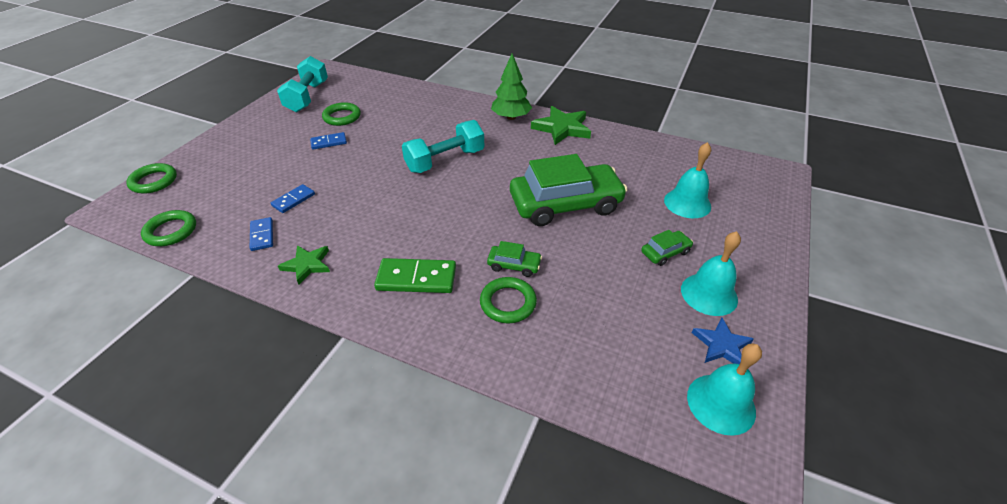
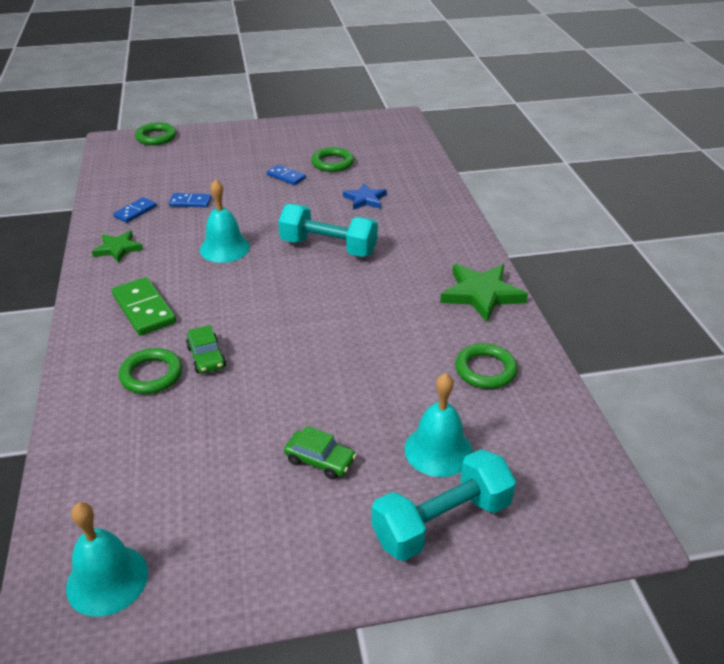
camera: 55 degrees right, 5 degrees down
green ring [141,210,196,246] -> green ring moved to [455,343,518,389]
turquoise dumbbell [277,56,328,112] -> turquoise dumbbell moved to [371,449,516,561]
green tree [491,54,532,120] -> none
green car [510,154,627,226] -> none
turquoise bell [681,231,741,316] -> turquoise bell moved to [200,179,250,263]
blue star [692,318,754,364] -> blue star moved to [343,183,387,210]

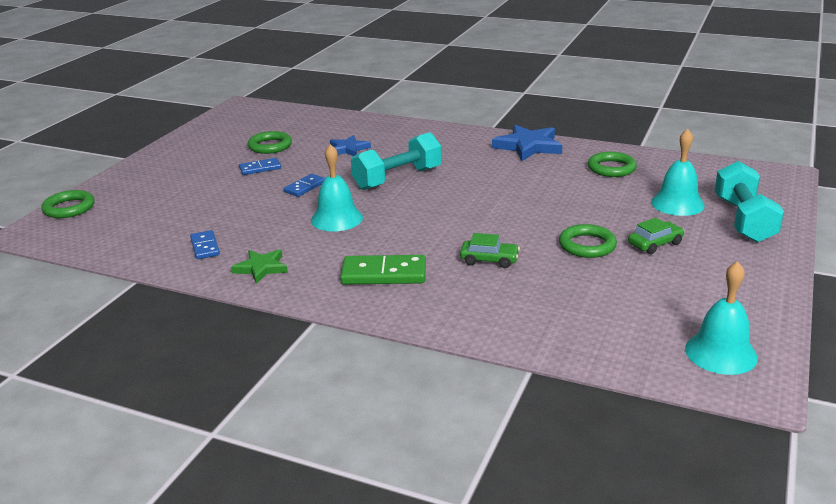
camera: 55 degrees left, 10 degrees down
green ring [119,348,182,394] -> green ring moved to [559,224,617,258]
blue domino [169,193,211,208] -> blue domino moved to [283,174,325,197]
green star [440,264,528,322] -> blue star [492,125,563,161]

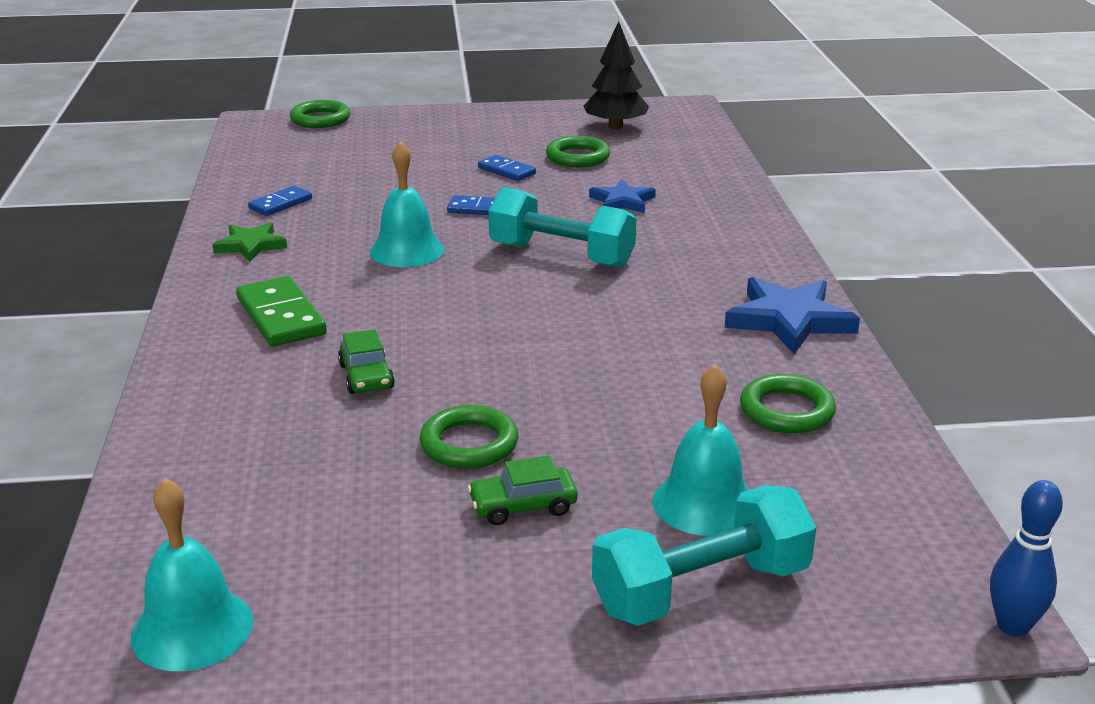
camera: 60 degrees right, 0 degrees up
green car [628,218,684,254] -> green car turned 135 degrees clockwise [468,456,578,525]
none -> black tree [583,21,649,129]
none -> blue bowling pin [990,480,1063,637]

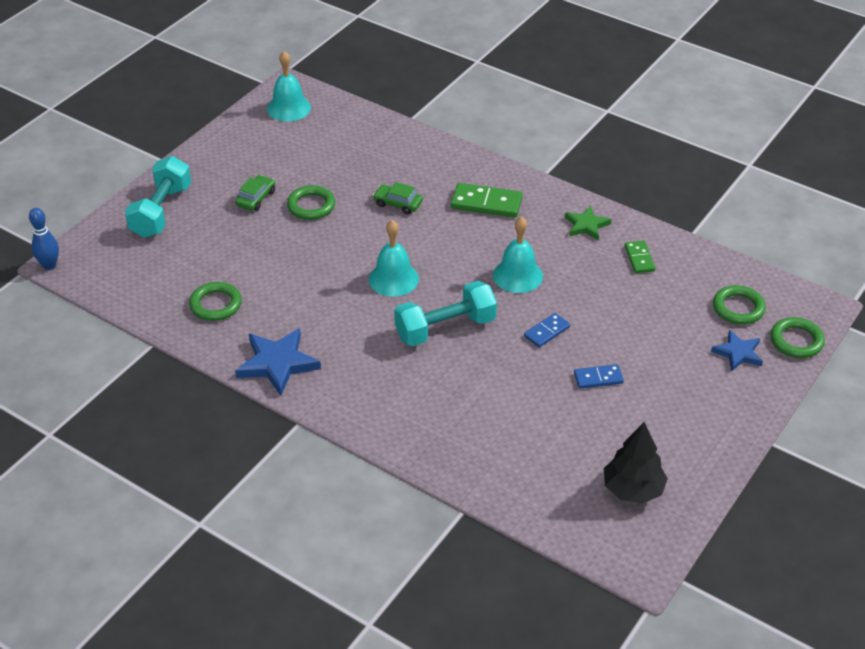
camera: 130 degrees right, 15 degrees up
blue domino [248,186,312,216] -> green domino [625,241,655,273]
green ring [546,136,610,167] -> green ring moved to [713,285,766,324]
blue star [589,179,656,213] -> blue star moved to [711,330,763,371]
turquoise bell [652,364,749,536] -> turquoise bell moved to [369,220,419,297]

